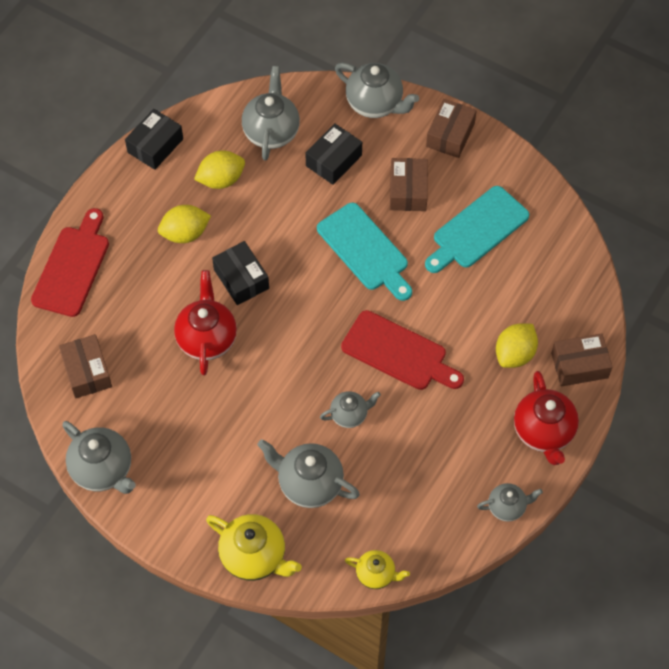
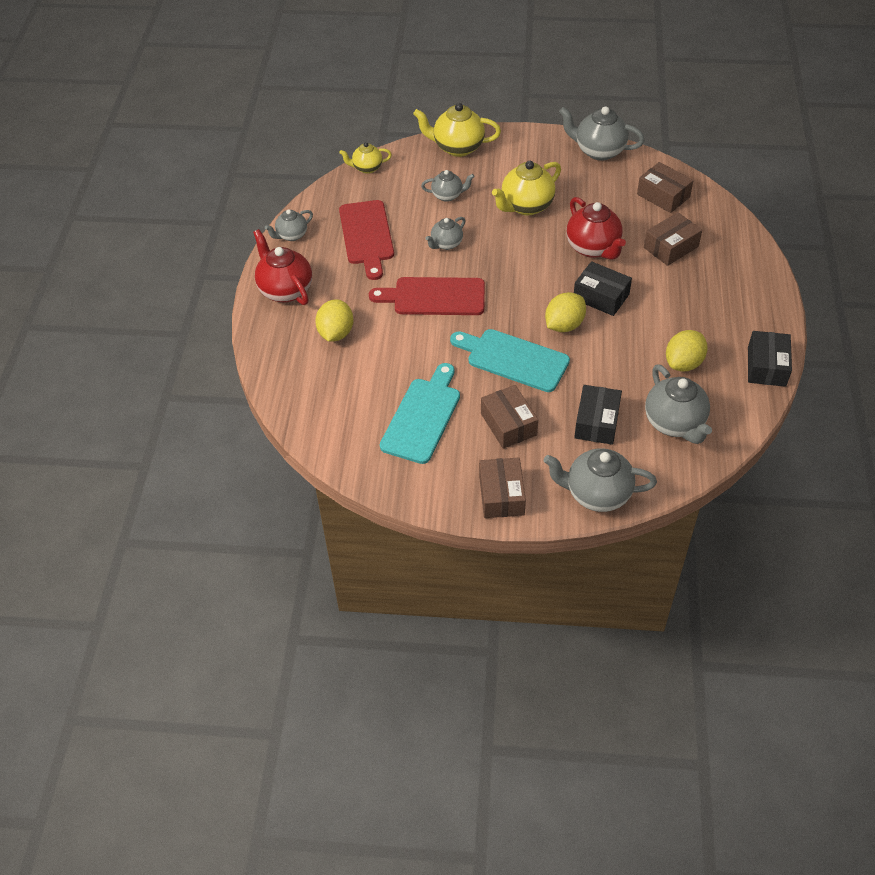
camera: 155 degrees right, 10 degrees down
red cutting board [31,208,109,317] -> red cutting board moved to [339,200,394,280]
yellow lemon [158,205,211,243] -> yellow lemon moved to [545,292,586,332]
grey teapot [257,439,360,508] -> grey teapot [421,170,475,202], size x0.59
brown box [551,333,612,387] -> brown box moved to [644,212,702,266]
none -> yellow teapot [492,161,561,215]

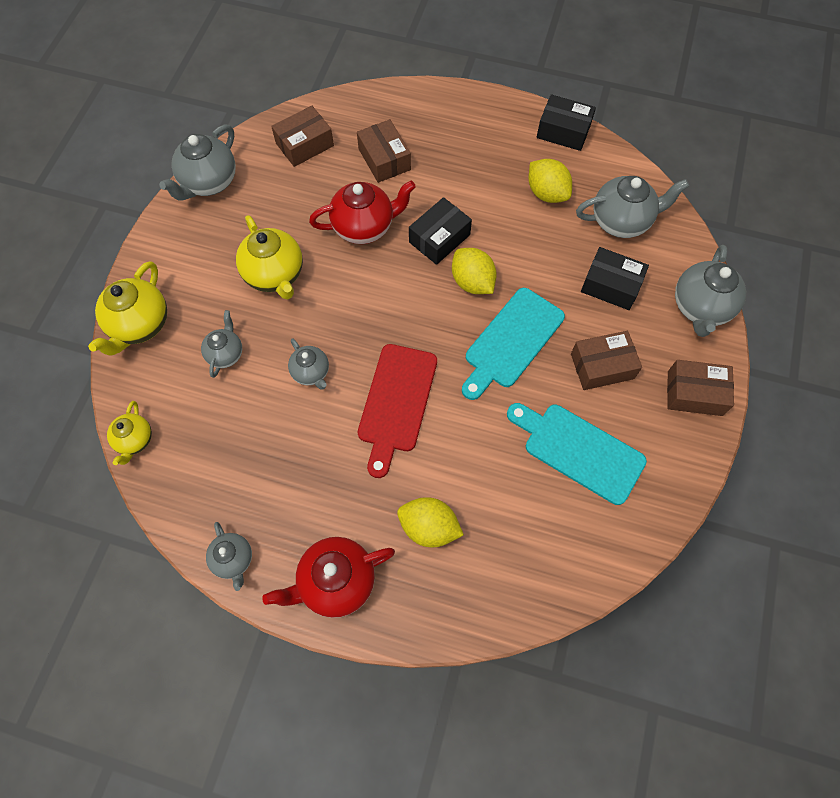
camera: 80 degrees left, 15 degrees up
red cutting board [339,200,394,280] -> none

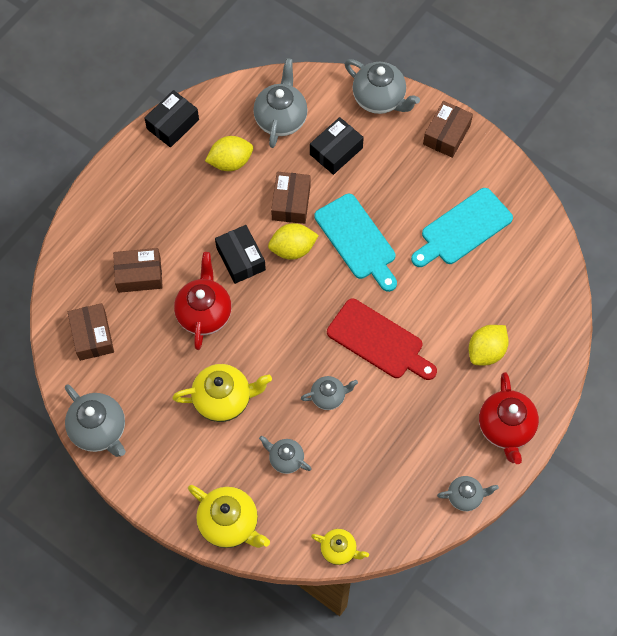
camera: 70 degrees left, 0 degrees up
brown box [571,331,642,390] -> brown box moved to [271,172,311,224]

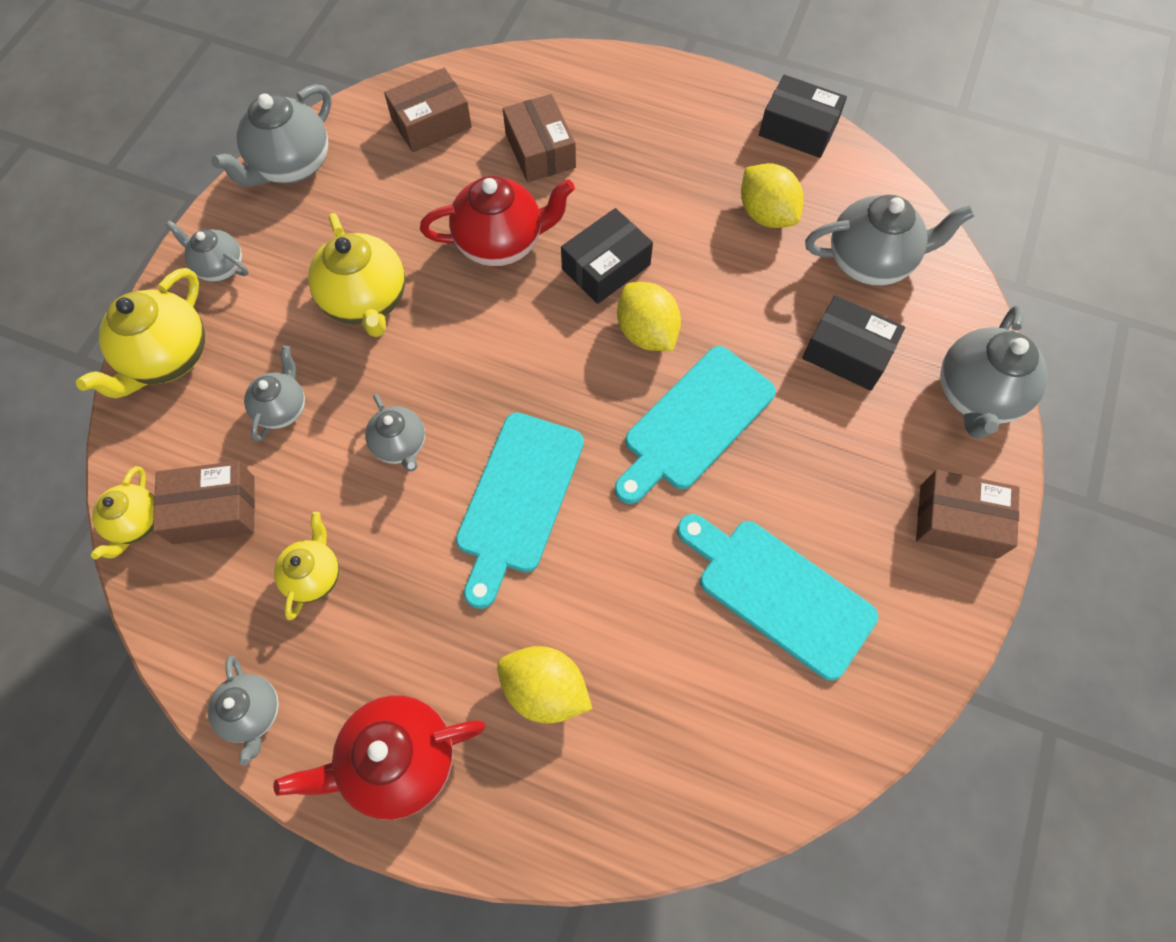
camera: 75 degrees right, 0 degrees up
brown box [271,172,311,224] -> brown box moved to [153,461,255,544]
red cutting board [327,299,437,380] -> turquoise cutting board [456,413,584,609]
none -> grey teapot [166,220,249,282]
none -> yellow teapot [274,512,339,620]

